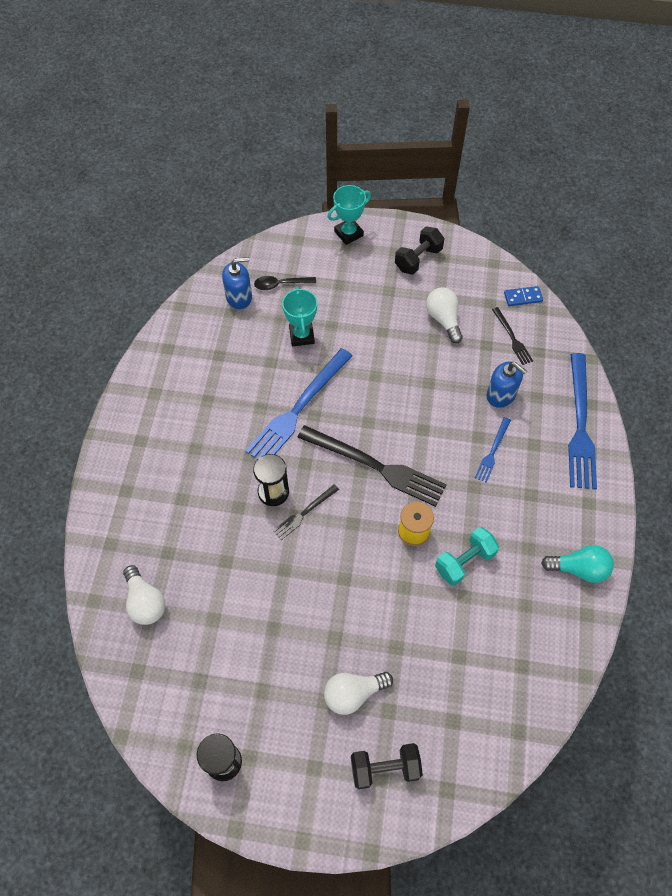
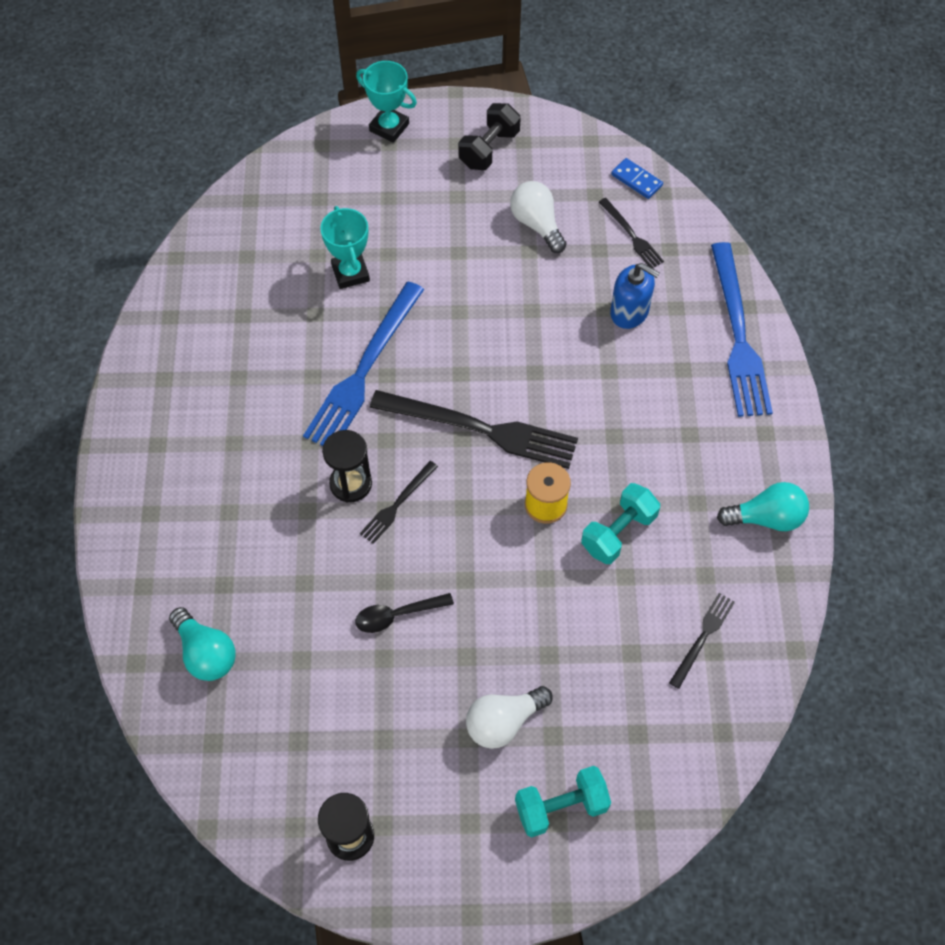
camera: 10 degrees left, 0 degrees up
white light bulb [123,565,165,625] -> turquoise light bulb [169,607,236,681]
blue soap dispenser [222,257,252,309] -> none
black spoon [254,276,316,290] -> black spoon moved to [355,593,454,633]
turquoise trophy [328,185,371,245] -> turquoise trophy turned 75 degrees clockwise [356,61,417,143]
black dumbbell [351,743,423,789] -> turquoise dumbbell [515,766,611,837]
blue fork [475,417,511,483] -> none
blue domino [504,286,543,306] -> blue domino turned 60 degrees clockwise [611,158,663,199]
none -> black fork [669,593,735,689]

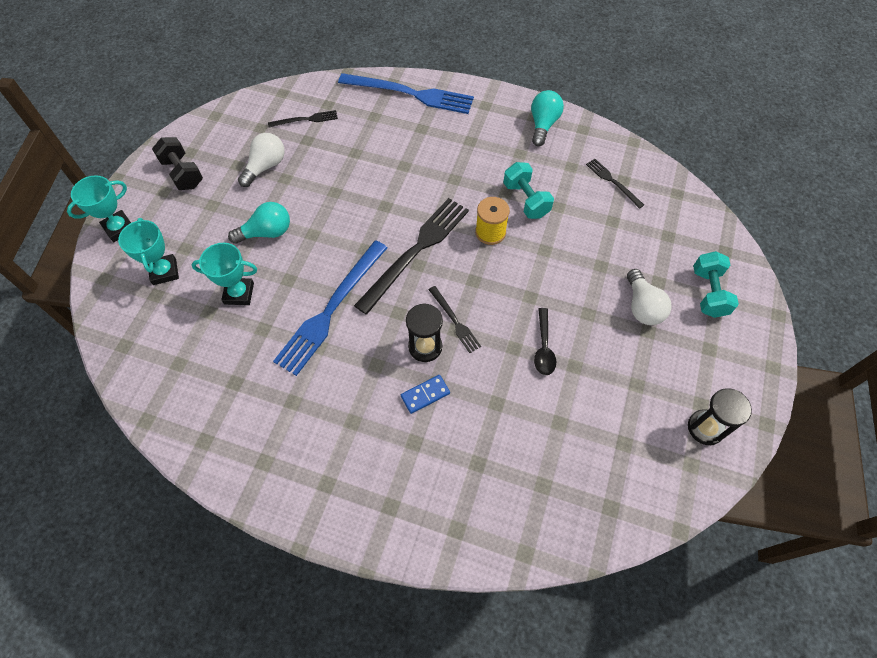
camera: 70 degrees left, 0 degrees up
turquoise light bulb [169,607,236,681] -> turquoise light bulb moved to [228,202,290,244]
blue fork [303,282,424,446] -> blue fork turned 75 degrees clockwise [273,240,388,376]
white light bulb [510,181,566,253] -> white light bulb turned 135 degrees clockwise [238,133,284,187]
blue soap dispenser [610,263,659,329] -> none
blue domino [611,158,663,199] -> blue domino moved to [401,375,450,414]
none -> turquoise trophy [118,218,179,285]

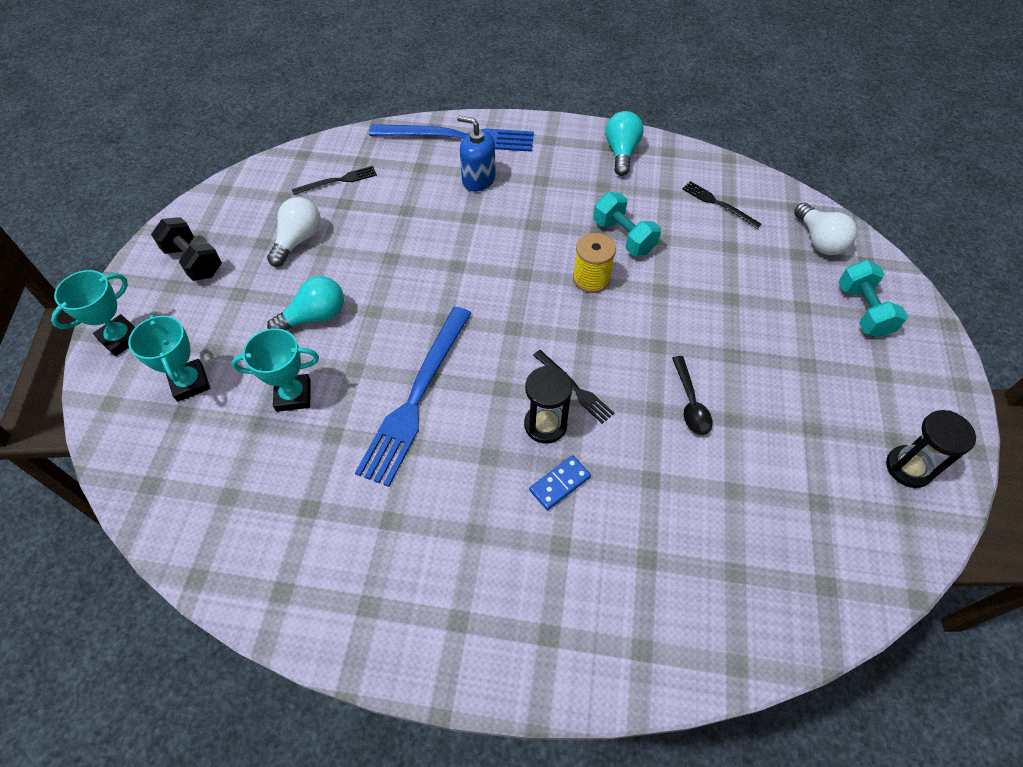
camera: 10 degrees left, 5 degrees down
black fork [354,198,469,315] -> none
white light bulb [627,269,672,325] -> white light bulb moved to [794,203,857,255]
none -> blue soap dispenser [457,116,496,191]

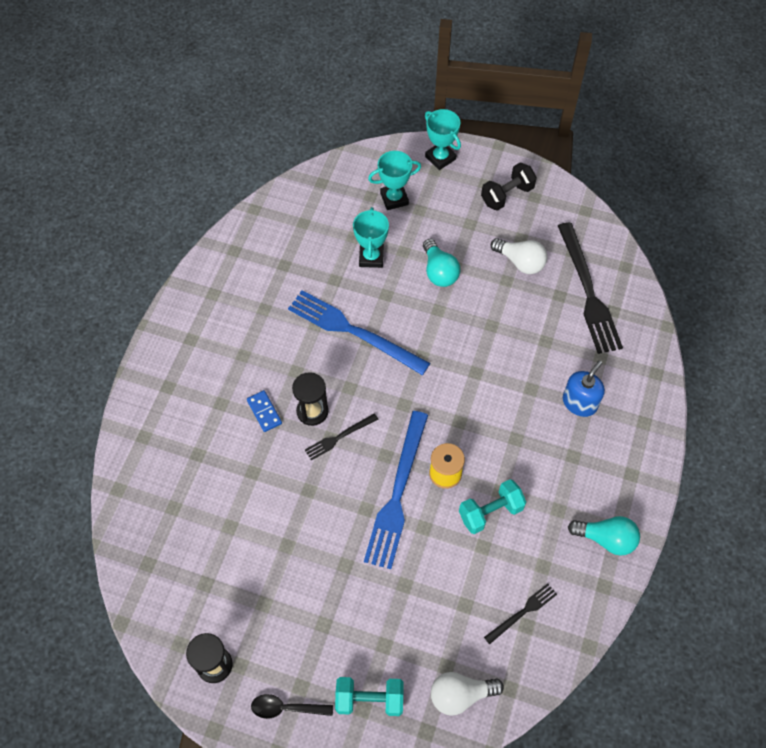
camera: 100 degrees right, 5 degrees up
black fork [292,166,377,195] -> black fork [558,222,623,354], size x2.04
blue fork [369,124,534,152] -> blue fork moved to [364,411,428,569]
black spoon [672,356,712,435] -> black spoon moved to [251,694,333,719]

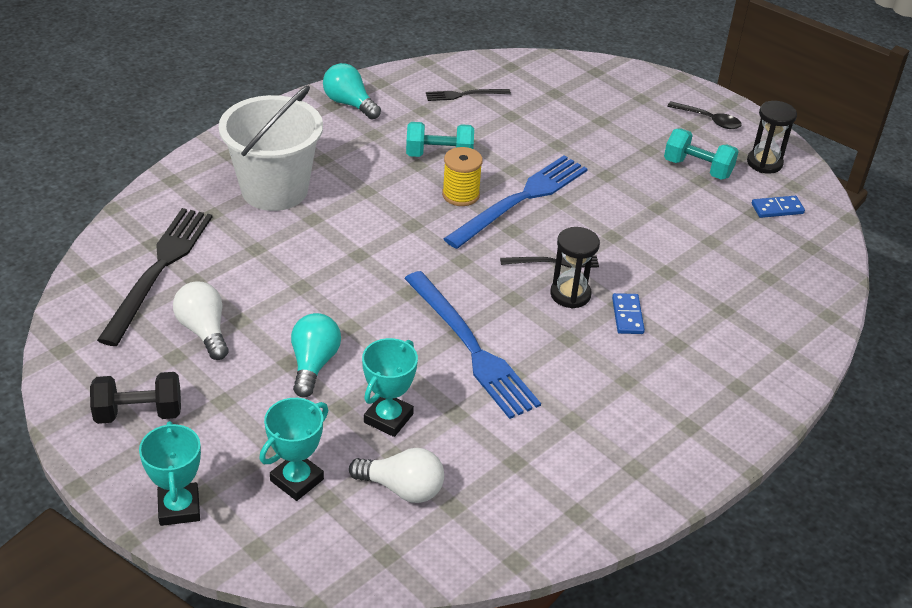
camera: 155 degrees left, 20 degrees down
turquoise dumbbell [335,677,404,716] -> turquoise dumbbell moved to [664,129,739,180]
turquoise trophy [368,151,421,210] -> turquoise trophy turned 60 degrees counterclockwise [259,398,328,501]
white light bulb [431,672,504,716] -> white light bulb moved to [349,448,444,503]
blue soap dispenser [563,361,605,417] -> white bucket [219,86,323,211]
none -> blue domino [752,196,805,218]

